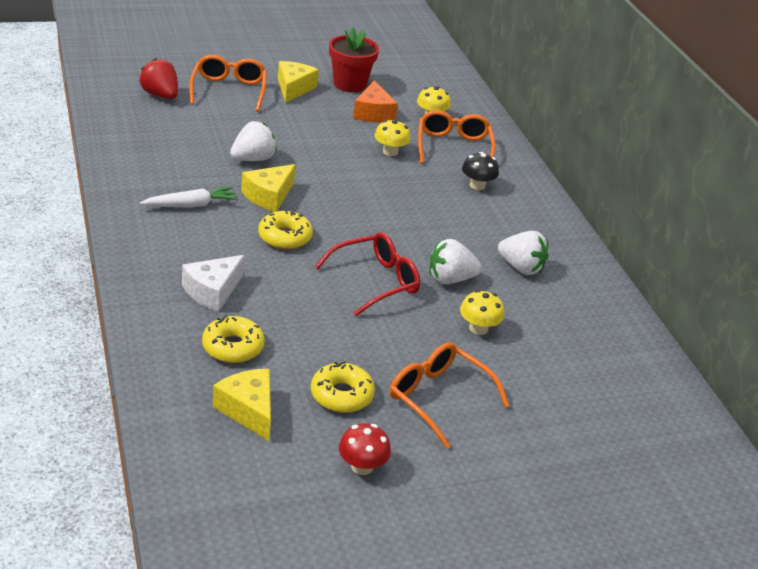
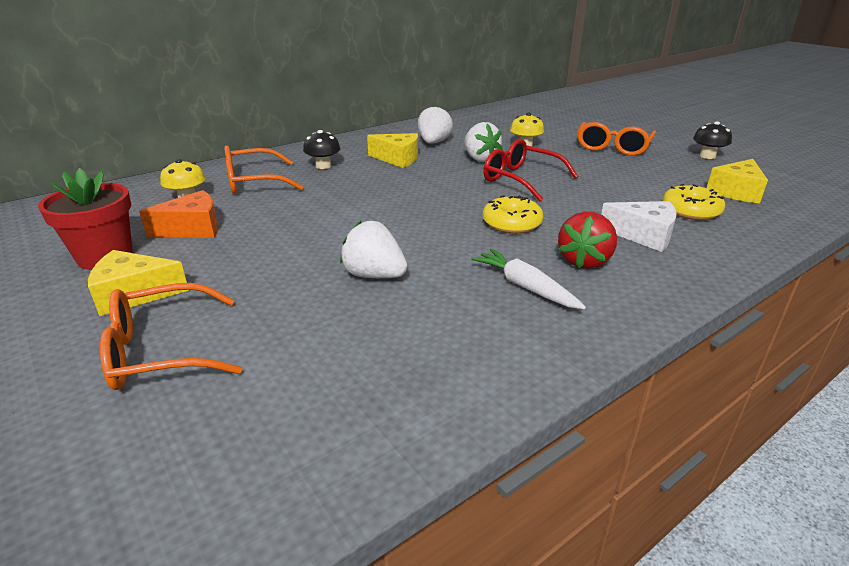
camera: 105 degrees left, 5 degrees down
red strawberry [139,58,178,99] -> red strawberry moved to [558,211,617,269]
yellow cheese [241,164,296,212] -> yellow cheese moved to [367,133,418,168]
yellow donut [311,361,375,413] -> none
red mushroom [339,423,391,475] -> black mushroom [693,121,732,159]
yellow mushroom [374,119,411,156] -> none

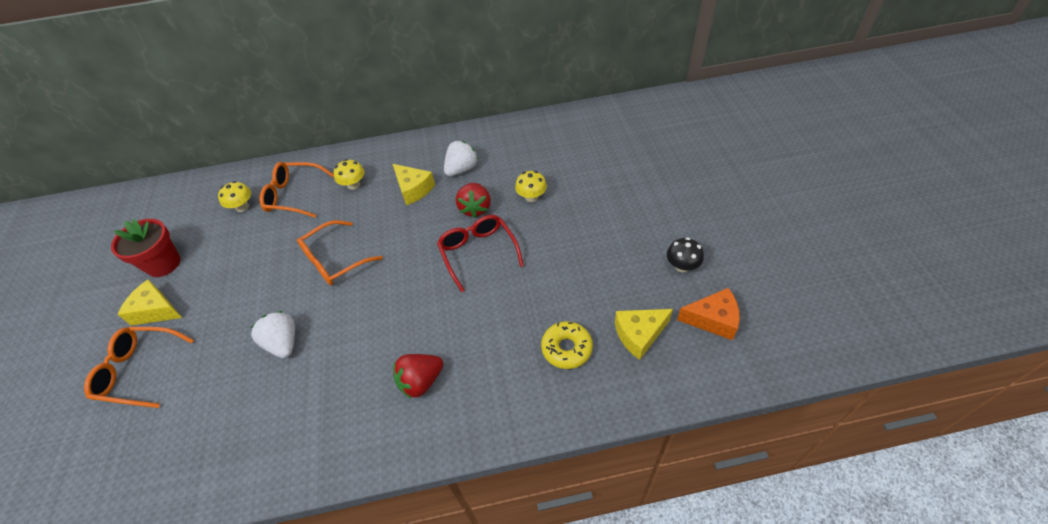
camera: 30 degrees right, 20 degrees up
orange cheese [139,190,219,238] -> orange cheese moved to [677,288,740,340]
black mushroom [303,130,340,169] -> yellow mushroom [334,159,365,190]
white strawberry [464,122,503,162] -> red strawberry [456,183,491,218]
white carrot [471,249,586,309] -> none
yellow donut [483,195,543,234] -> none
orange glasses [578,122,656,156] -> orange glasses moved to [297,220,383,285]
white cheese [601,201,676,252] -> none

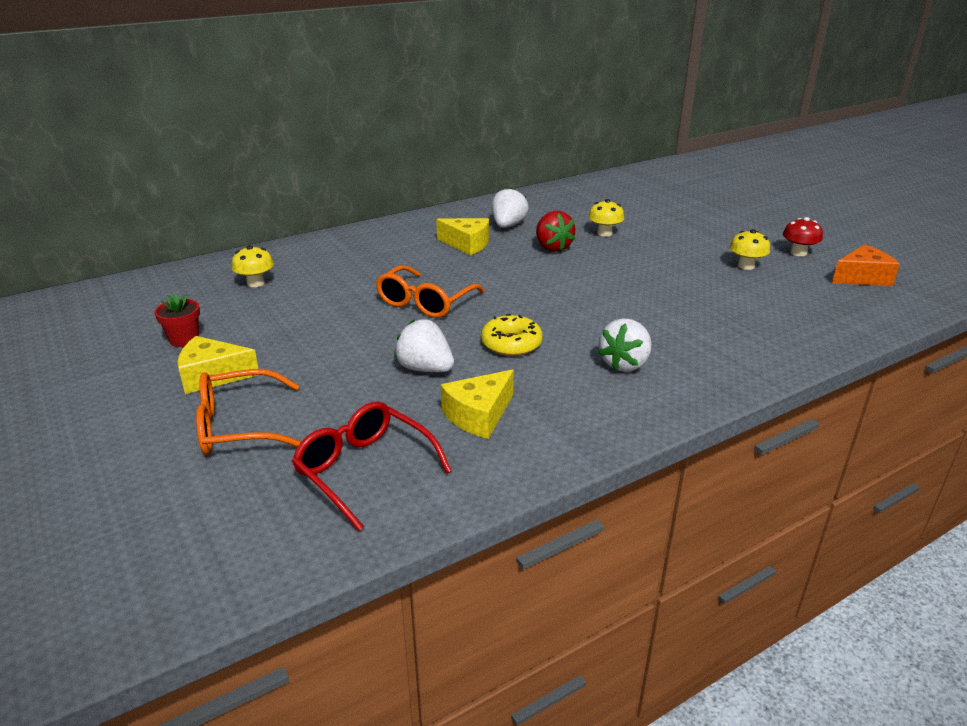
camera: 25 degrees left, 20 degrees down
red flower pot [111,219,180,277] -> red flower pot [154,293,200,347], size x0.60
orange glasses [260,162,334,218] -> none
yellow mushroom [334,159,365,190] -> yellow mushroom moved to [729,229,770,270]
red strawberry [393,354,443,399] -> white strawberry [598,318,652,372]
red glasses [437,215,524,292] -> red glasses moved to [292,401,452,531]
yellow donut [541,321,593,369] -> yellow donut moved to [481,314,543,356]
yellow cheese [615,309,673,360] -> yellow cheese moved to [441,370,514,439]
black mushroom [667,237,704,272] -> red mushroom [783,217,823,256]

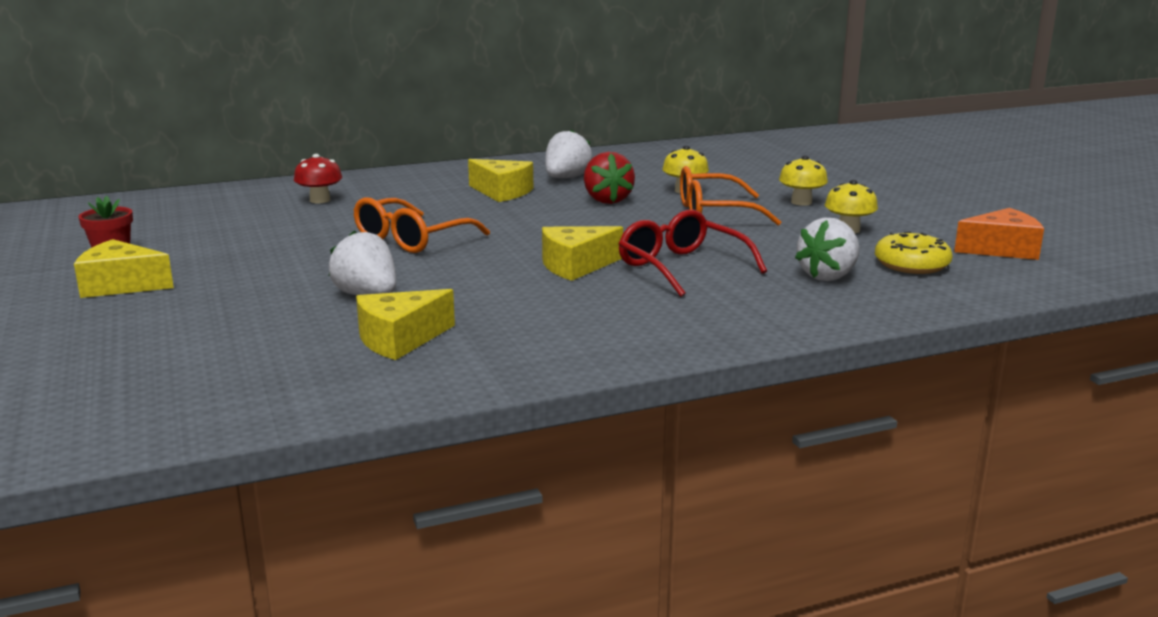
camera: 10 degrees right, 10 degrees down
orange glasses [196,369,302,455] -> orange glasses moved to [680,166,781,225]
yellow mushroom [232,245,274,287] -> yellow mushroom moved to [779,156,828,206]
red glasses [292,401,452,531] -> red glasses moved to [618,210,767,297]
yellow donut [481,314,543,356] -> yellow donut moved to [875,231,953,274]
white strawberry [598,318,652,372] -> white strawberry moved to [795,218,860,281]
red mushroom [783,217,823,256] -> red mushroom moved to [294,154,342,203]
none -> yellow cheese [542,226,623,281]

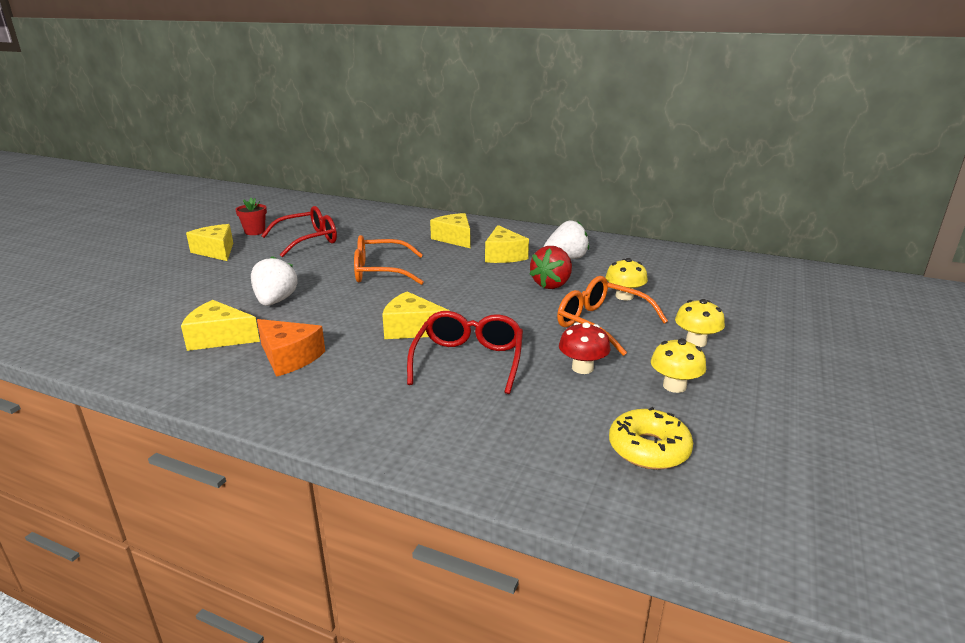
camera: 45 degrees right, 5 degrees up
red mushroom [294,154,342,203] -> red mushroom moved to [559,322,611,374]
white strawberry [795,218,860,281] -> none
orange cheese [954,208,1044,260] -> orange cheese moved to [257,319,325,377]
none -> red glasses [261,206,337,257]
none -> yellow cheese [430,213,471,249]

